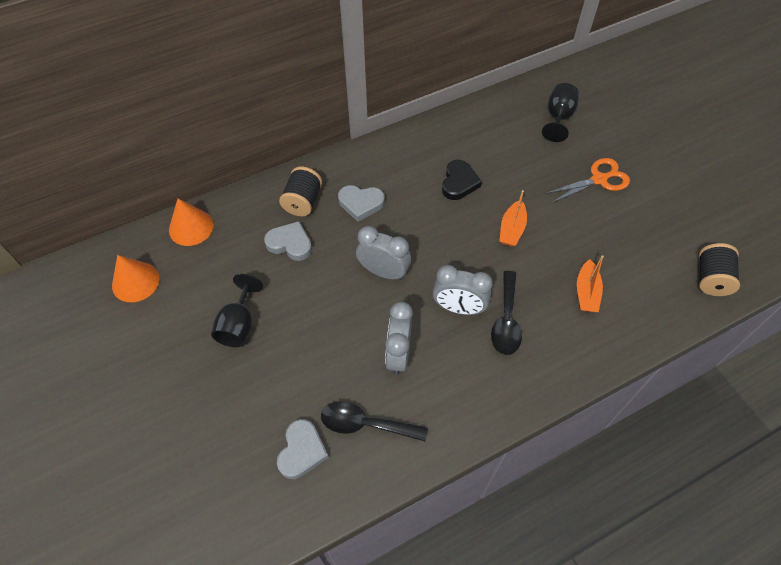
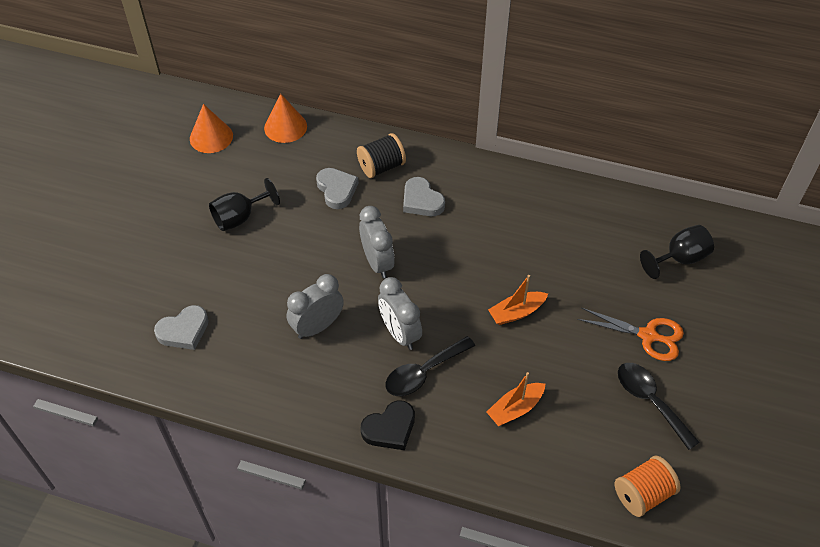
camera: 45 degrees right, 5 degrees down
black spoon [321,401,428,441] -> black spoon moved to [618,363,700,450]
black heart [442,160,482,200] -> black heart moved to [361,400,415,450]
black spool [699,243,740,296] -> orange spool [615,456,681,517]

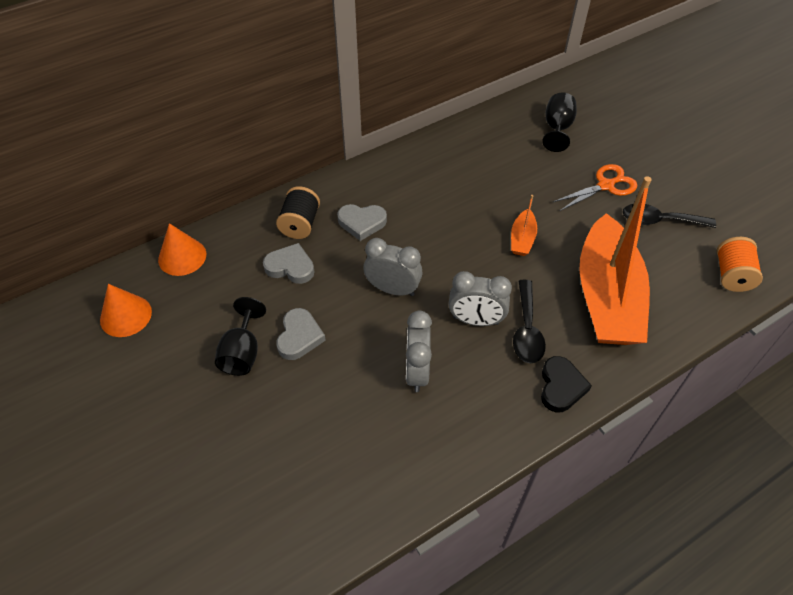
camera: 50 degrees left, 0 degrees up
grey heart [154,305,209,350] -> grey heart moved to [276,308,326,360]
orange boat [487,372,545,426] -> orange boat [579,176,652,345], size x2.48

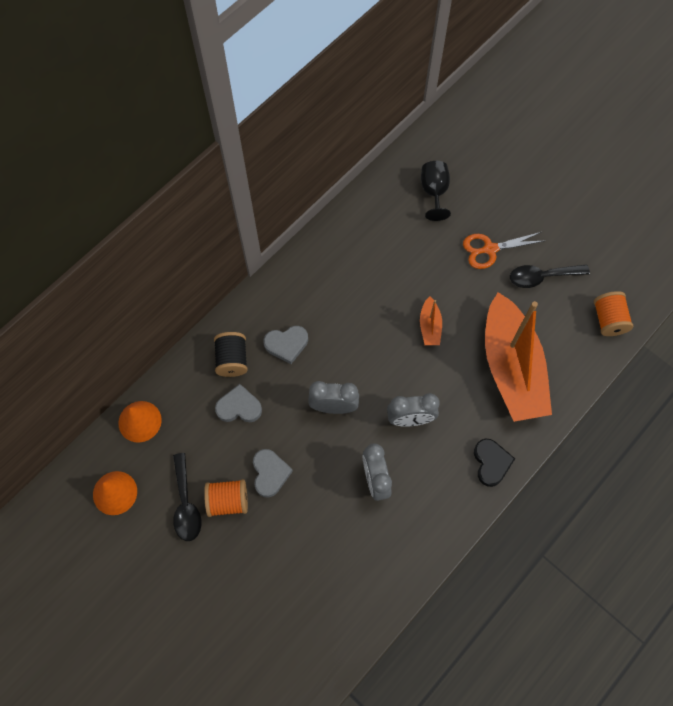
camera: 15 degrees left, 15 degrees up
black goblet [215,297,266,376] -> orange spool [204,479,248,517]
black spoon [513,279,546,363] -> black spoon moved to [173,453,202,541]
orange scissors [553,164,637,211] -> orange scissors turned 150 degrees counterclockwise [463,232,543,269]

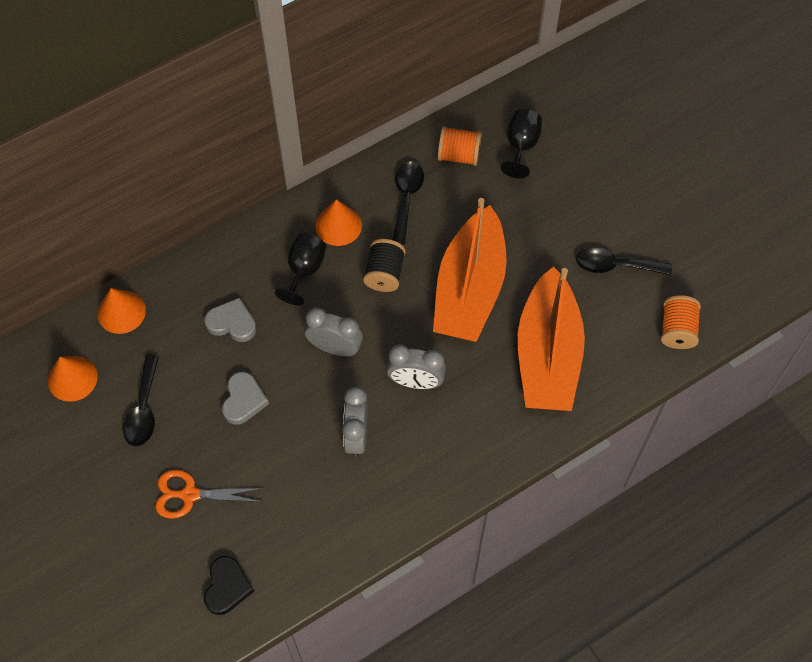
camera: 15 degrees right, 5 degrees down
orange spool [204,479,248,517] -> orange spool moved to [438,126,482,166]
black spool [214,332,248,377] -> black spool moved to [363,239,406,292]
grey heart [264,326,308,364] -> black goblet [275,233,327,305]
orange boat [420,296,442,345] -> orange boat [433,198,507,342], size x2.48
orange scissors [463,232,543,269] -> orange scissors moved to [155,470,264,519]
black heart [474,439,515,487] -> black heart moved to [204,556,254,615]
none -> orange cone [315,199,362,246]
none -> black spoon [392,161,424,245]

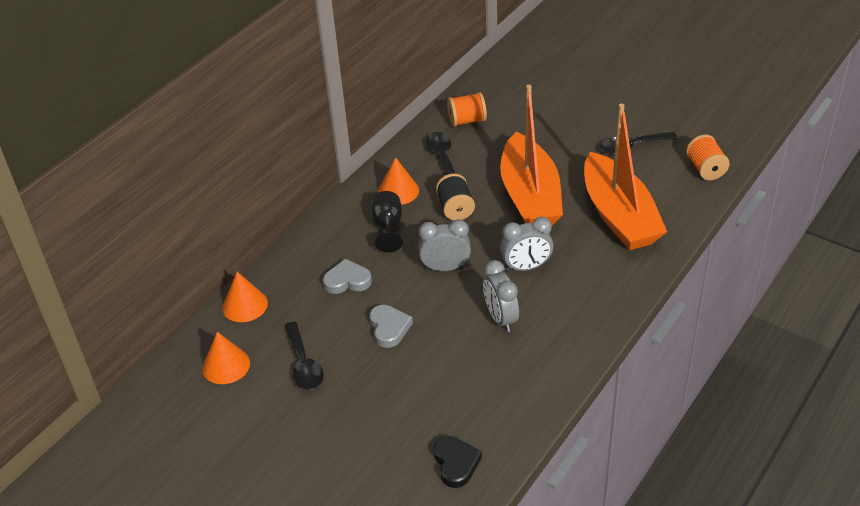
camera: 20 degrees left, 20 degrees down
orange scissors [155,470,264,519] -> none
black goblet [501,109,542,178] -> none

